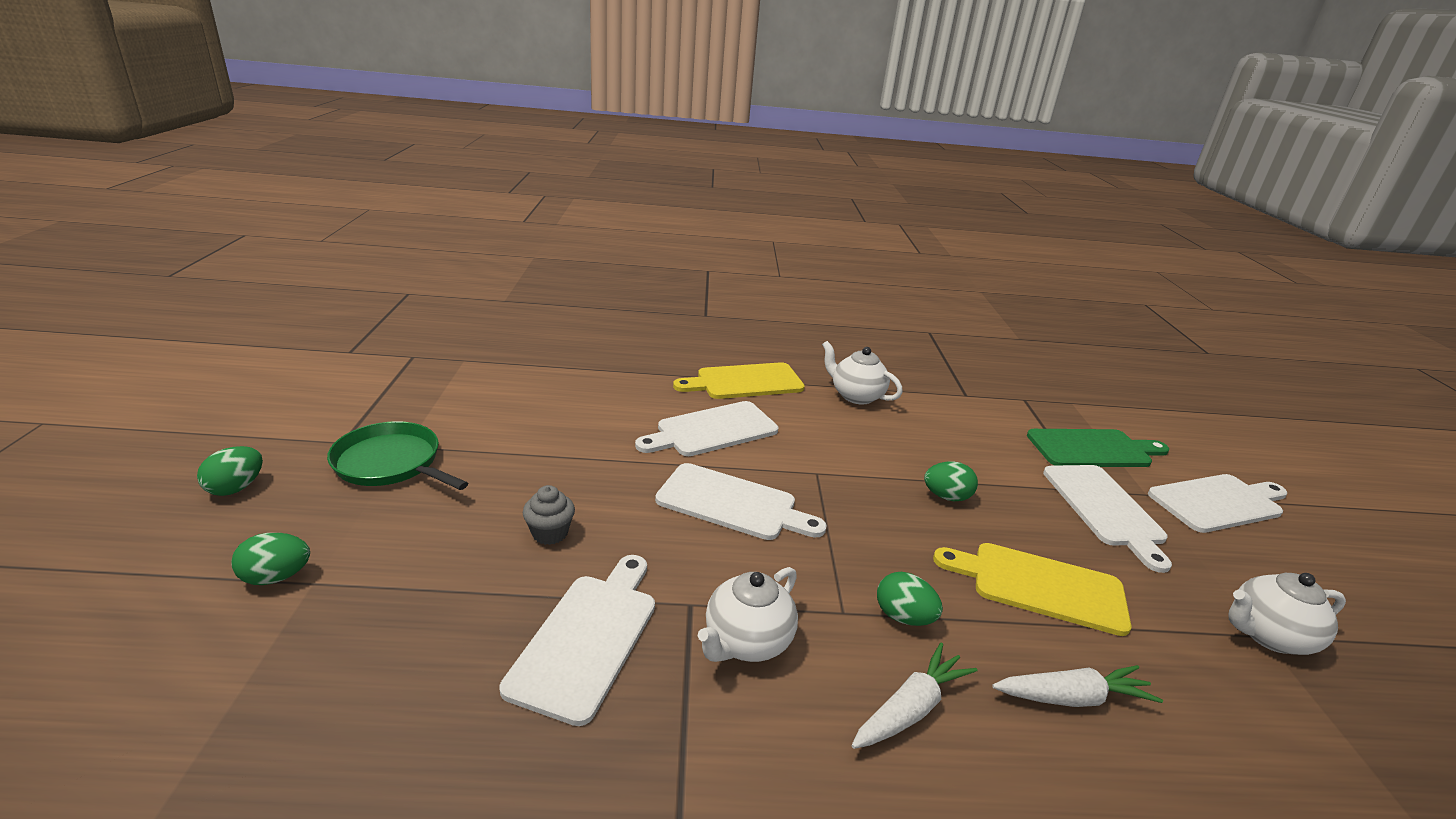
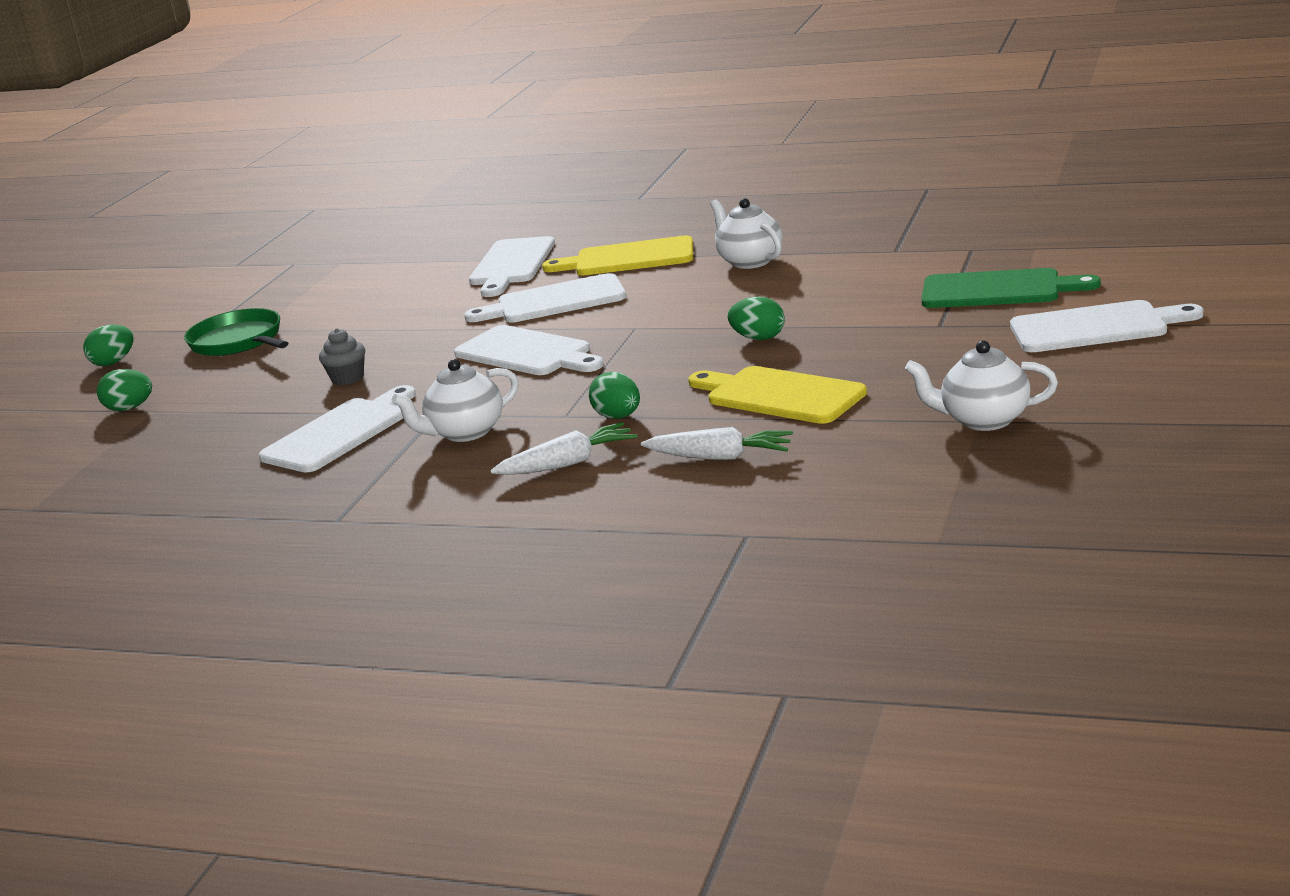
camera: 25 degrees right, 5 degrees down
white cutting board [1043,465,1172,573] -> white cutting board moved to [469,236,555,297]

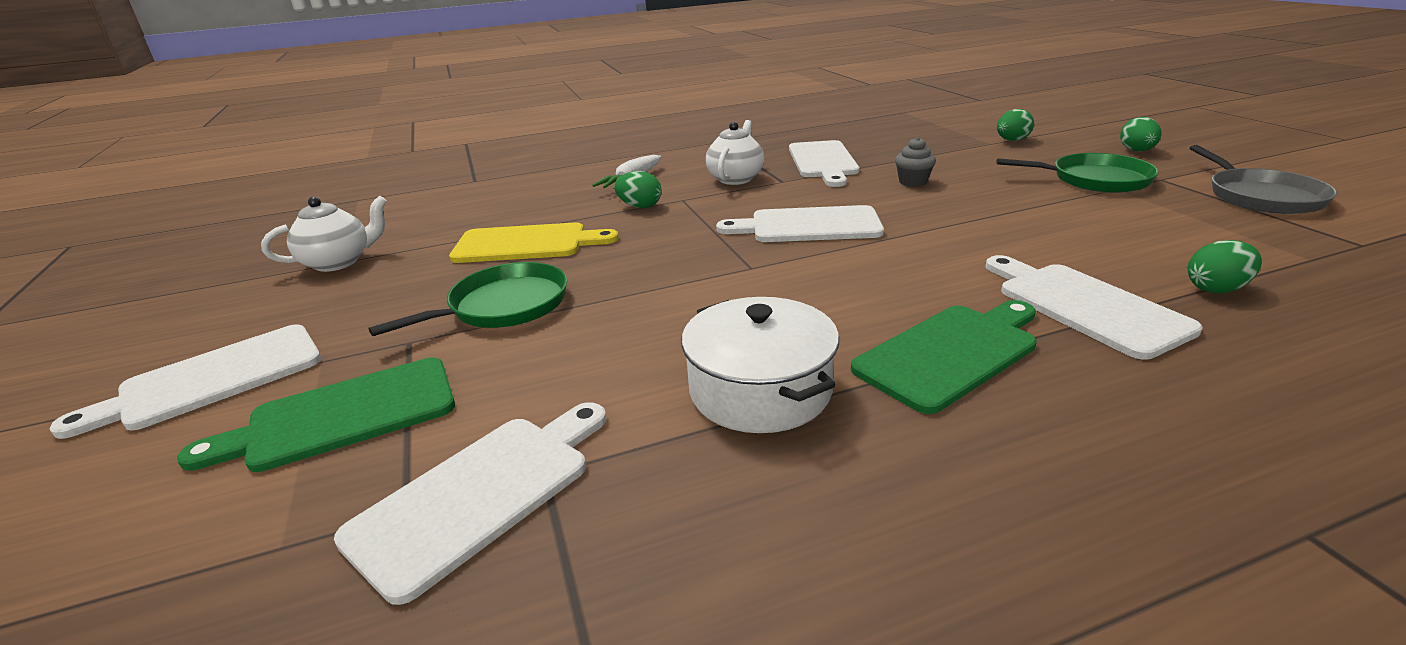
camera: 140 degrees right, 5 degrees up
white cutting board [464,273,626,322] -> white cutting board moved to [334,402,607,605]
yellow cutting board [542,236,693,276] -> green cutting board [851,300,1037,414]
white carrot [641,427,793,460] -> none
white teapot [710,198,783,269] -> white pot [681,297,839,433]
green egg [728,297,785,340] -> green egg moved to [1188,240,1262,293]
none -> green pan [368,262,567,336]
none -> grey pan [1190,145,1337,214]

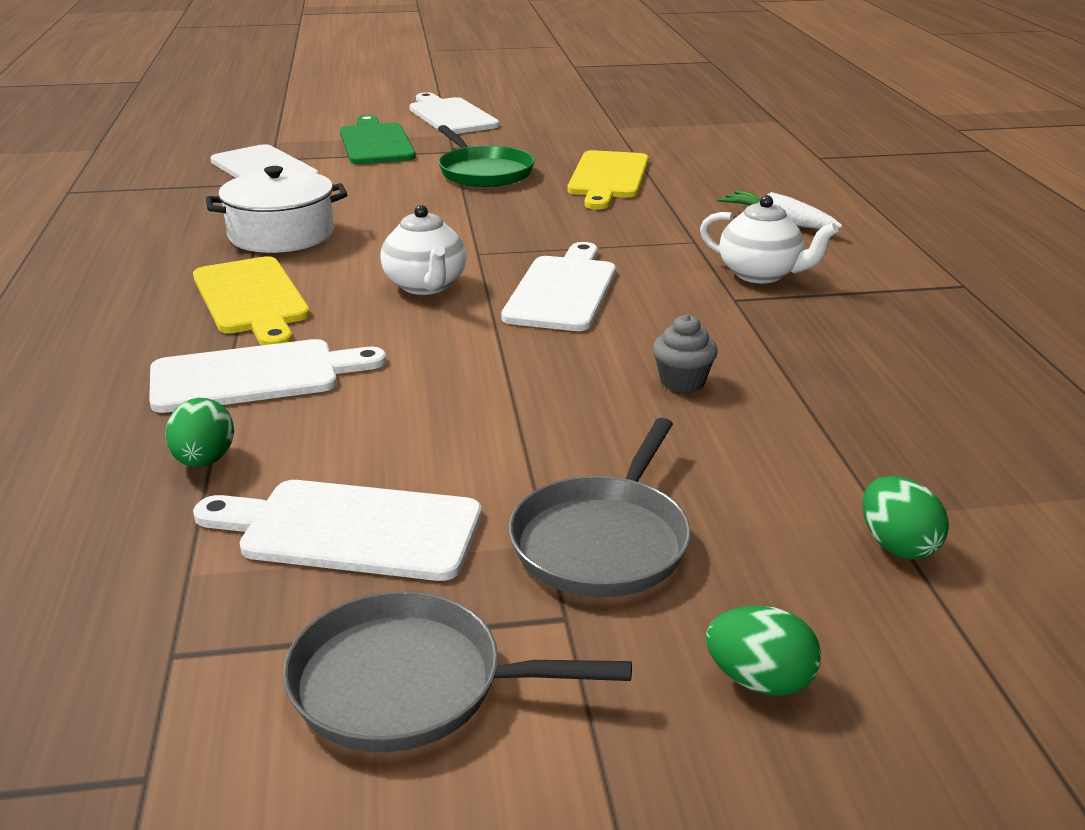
camera: 100 degrees right, 0 degrees up
white teapot [261,196,387,272] -> white teapot moved to [380,205,467,295]
green egg [614,171,662,208] -> none
white cutting board [789,140,859,187] -> white cutting board moved to [193,480,482,581]
green cutting board [851,300,1037,414] -> yellow cutting board [193,256,310,345]
green pan [997,153,1159,193] -> grey pan [509,418,691,597]

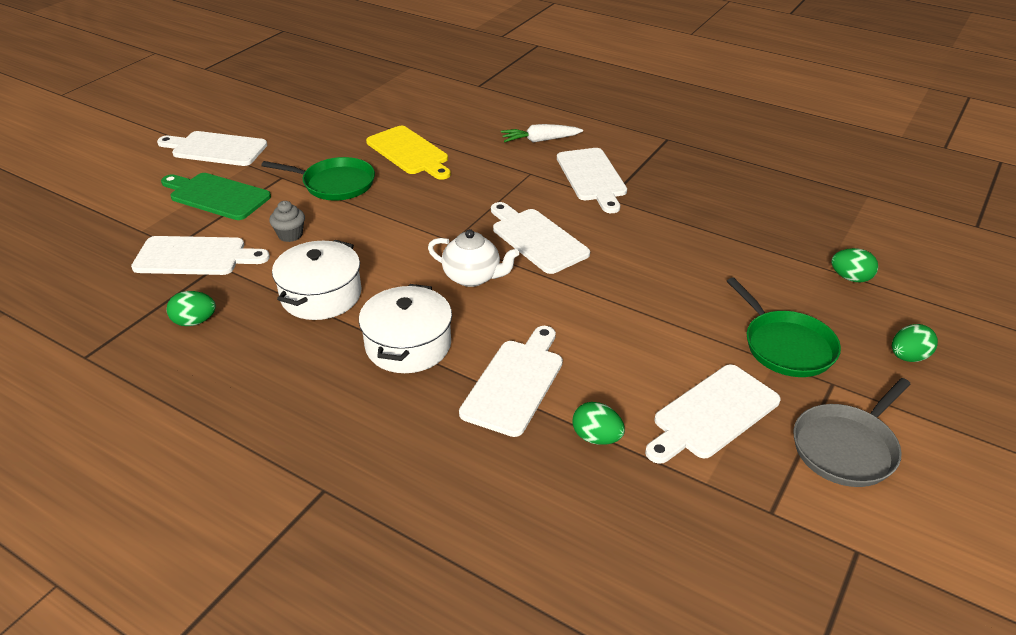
camera: 50 degrees left, 10 degrees up
yellow cutting board [193,256,310,345] -> white pot [359,284,452,373]
grey pan [509,418,691,597] -> green pan [727,277,841,377]
grey cupcake [653,314,718,393] -> grey cupcake moved to [269,201,305,242]
white teapot [700,195,838,283] -> white cutting board [557,148,627,213]
none -> green egg [166,291,216,326]

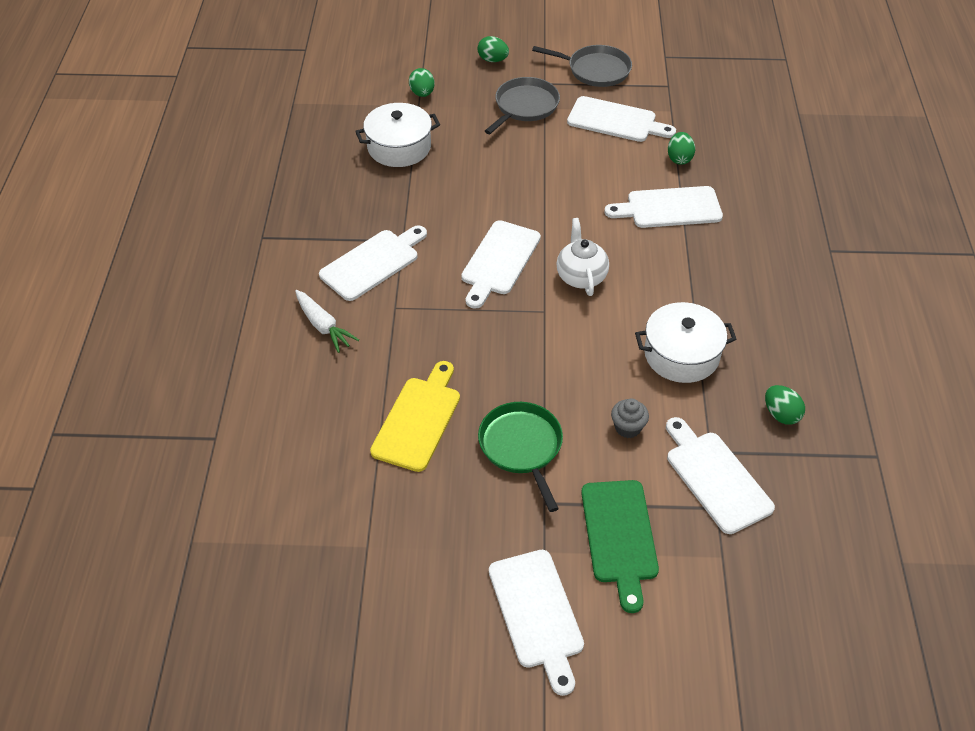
camera: 120 degrees left, 10 degrees up
white pot [359,284,452,373] -> white pot moved to [355,103,440,167]
green pan [727,277,841,377] -> grey pan [485,77,560,134]

